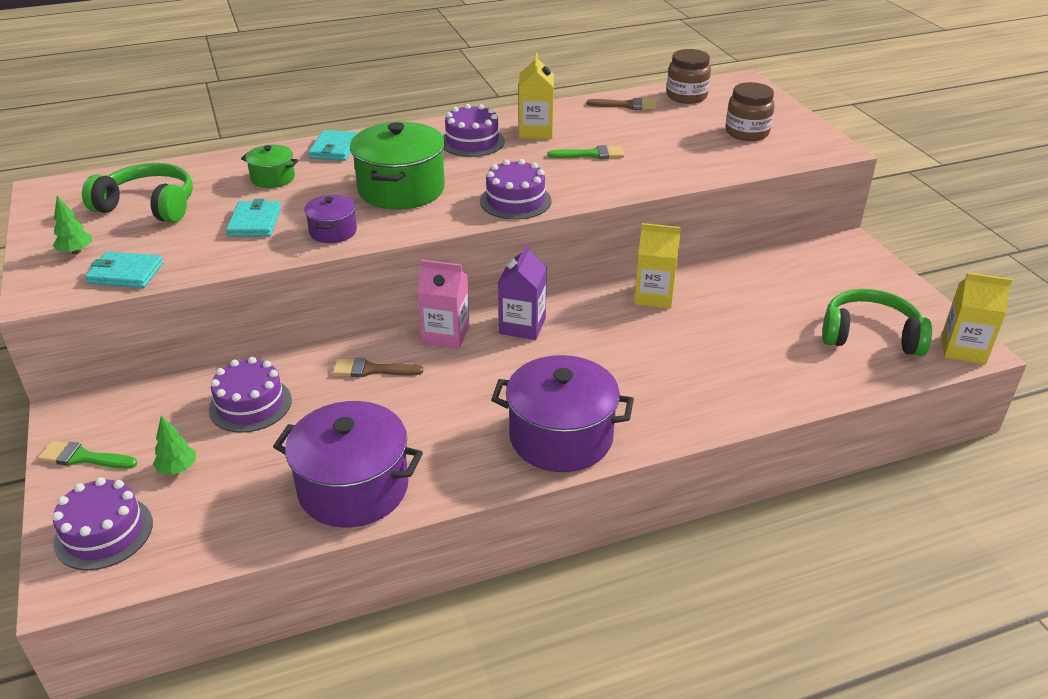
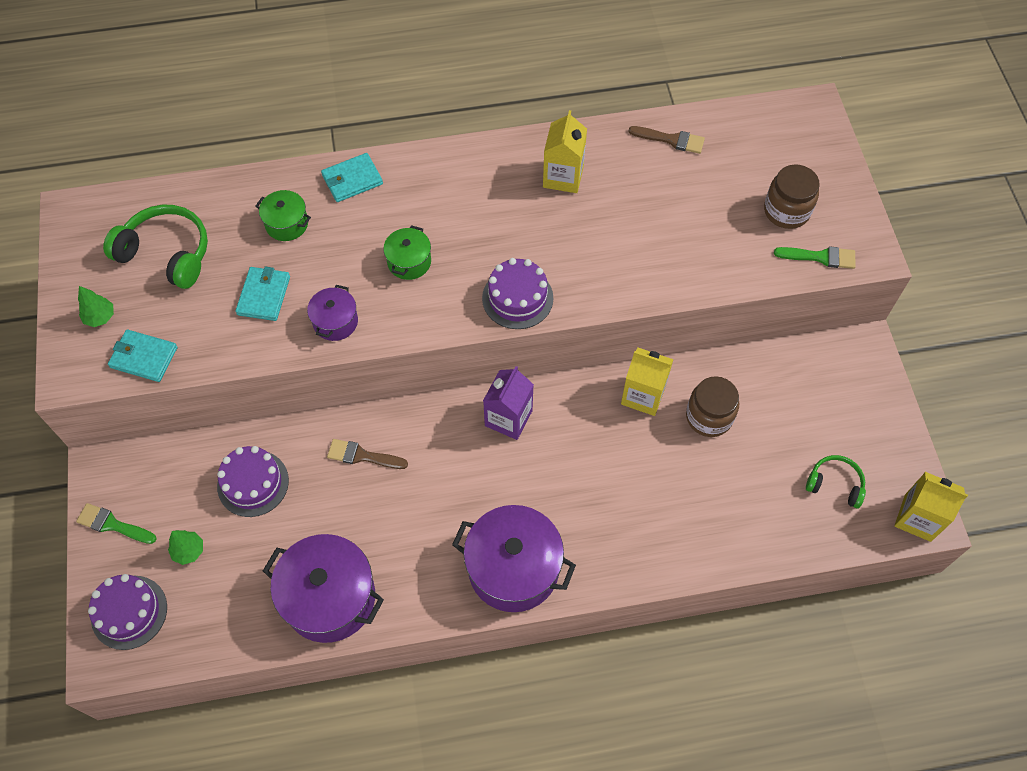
camera: 10 degrees right, 25 degrees up
turquoise wallet [308,130,358,161] -> turquoise wallet turned 45 degrees clockwise [321,153,383,202]
green pot [350,122,445,210] -> green pot [383,225,431,280], size x0.51
pink carton [417,260,470,349] -> none
purple cake [443,104,505,157] -> none
green brush [547,145,624,159] -> green brush moved to [774,246,856,269]
brown jar [666,49,711,104] -> brown jar moved to [686,376,739,437]
green headphones [822,289,932,356] -> green headphones [806,455,866,508], size x0.59

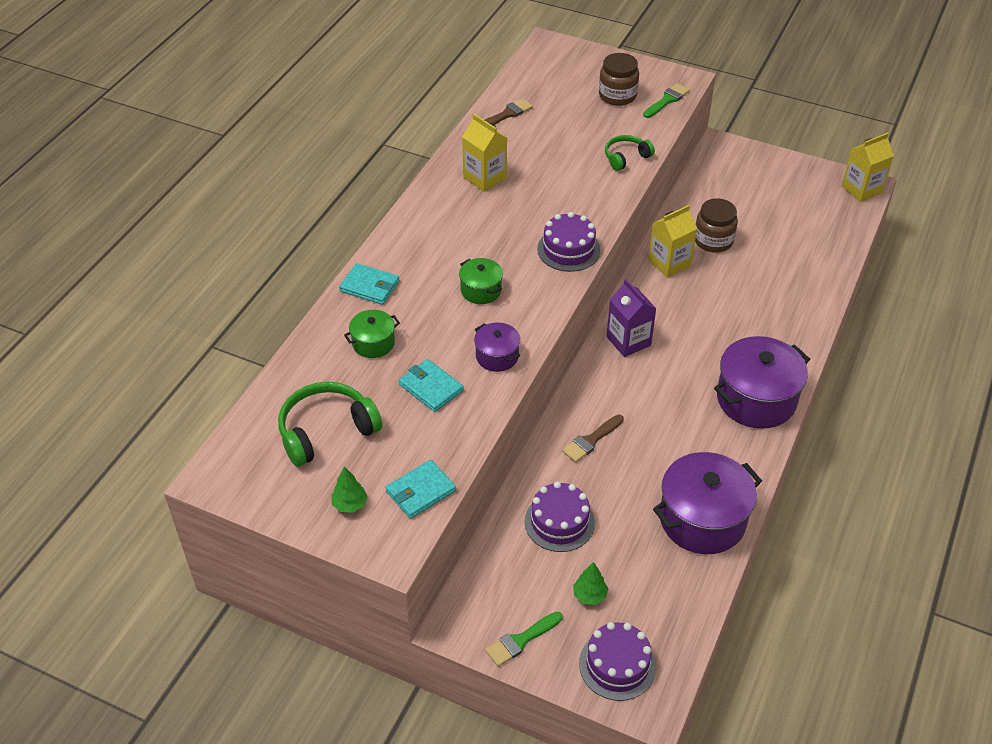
camera: 55 degrees left, 15 degrees down
turquoise wallet [321,153,383,202] -> turquoise wallet turned 75 degrees counterclockwise [339,263,399,305]
green headphones [806,455,866,508] -> green headphones moved to [605,135,655,171]

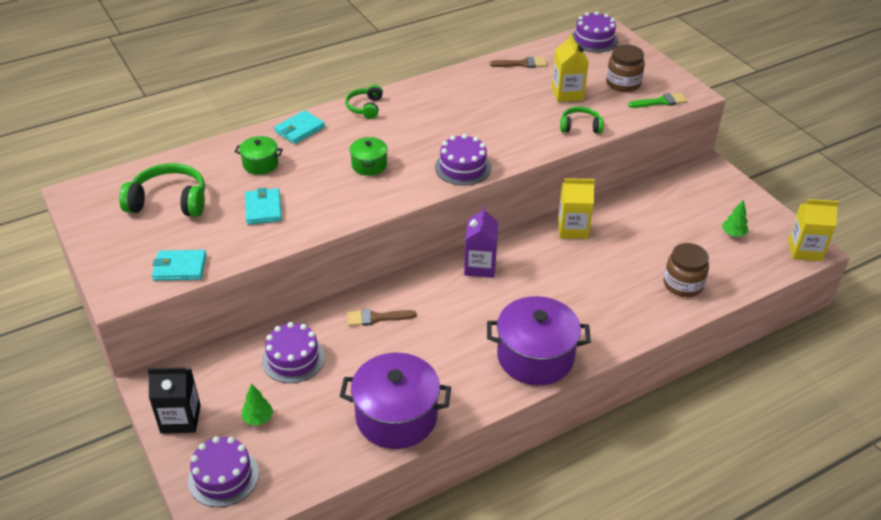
camera: 35 degrees right, 5 degrees down
green tree [332,466,368,513] -> green tree moved to [722,199,748,236]
turquoise wallet [339,263,399,305] -> turquoise wallet turned 75 degrees clockwise [274,110,325,144]
yellow carton [462,114,507,192] -> yellow carton moved to [552,34,589,102]
purple pot [474,323,520,372] -> none
green brush [485,612,563,667] -> black carton [147,367,201,434]
brown jar [695,198,738,253] -> brown jar moved to [664,243,709,297]
none -> green headphones [345,85,383,119]
none -> purple cake [572,11,618,53]

